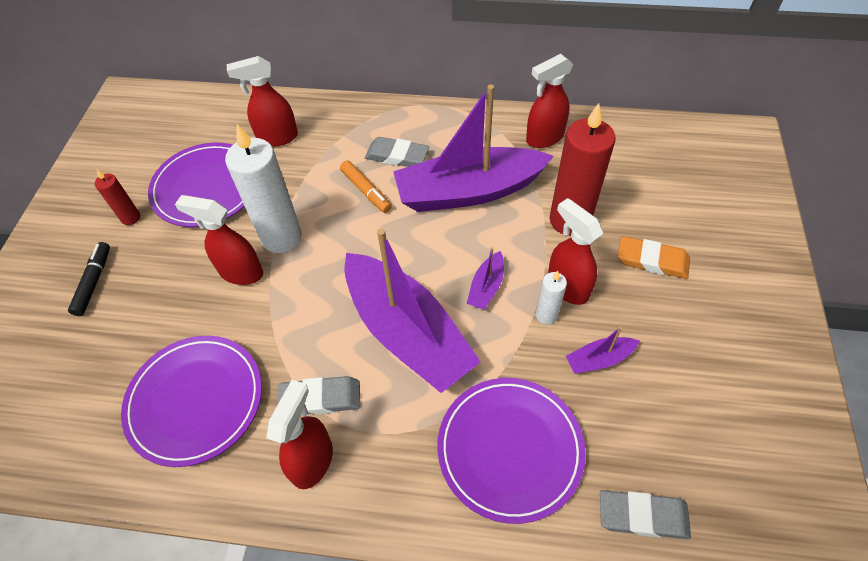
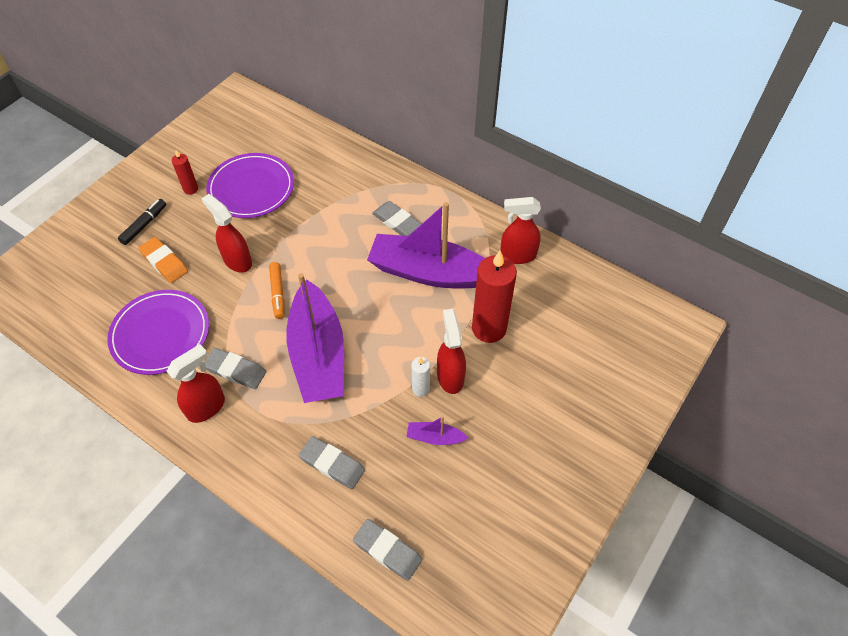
camera: 25 degrees right, 0 degrees up
white candle [225,124,302,253] -> none
red spray bottle [227,56,298,147] -> none
orange marker [340,160,392,213] -> orange marker moved to [269,262,284,319]
purple plate [437,378,586,524] -> grey eraser [299,436,365,489]
purple boat [467,247,504,310] -> none
orange eraser [618,236,690,279] -> orange eraser moved to [138,237,188,283]

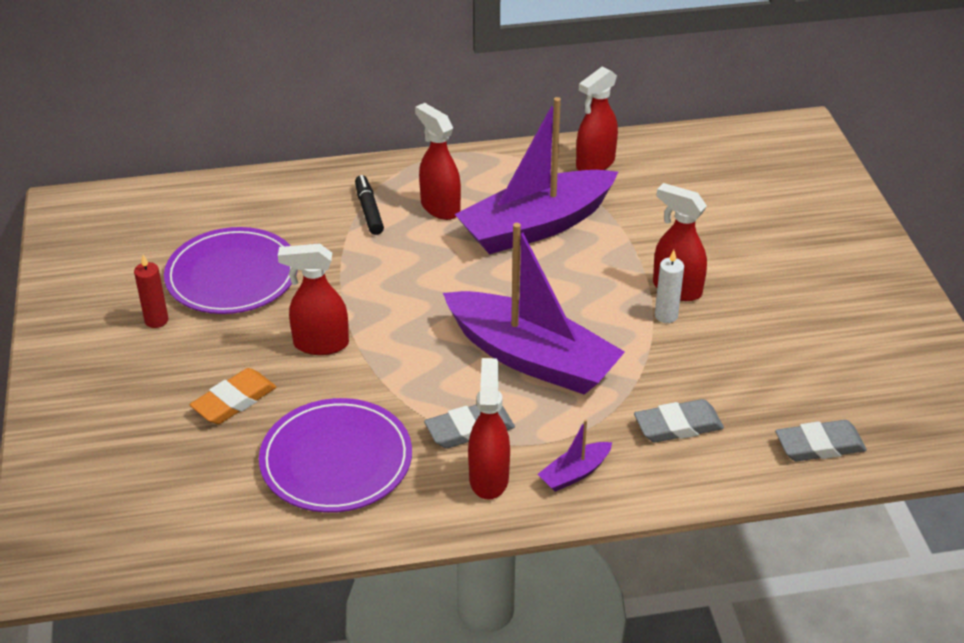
camera: 45 degrees left, 15 degrees down
black marker [118,199,166,245] -> black marker moved to [355,175,384,235]
orange eraser [138,237,188,283] -> orange eraser turned 45 degrees counterclockwise [190,368,276,424]
orange marker [269,262,284,319] -> none
grey eraser [372,201,421,236] -> red spray bottle [415,103,461,220]
purple boat [406,416,469,445] -> purple boat moved to [538,419,612,492]
red candle [472,251,517,343] -> none

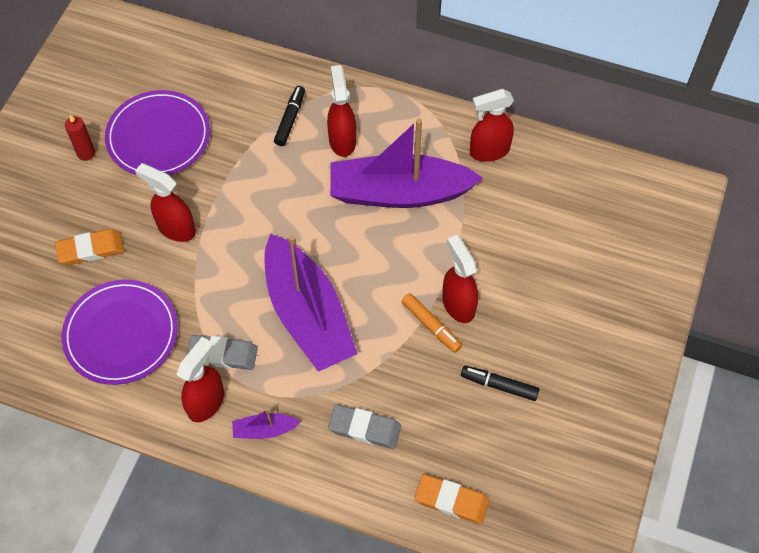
camera: 30 degrees right, 20 degrees up
white candle [655,250,684,323] -> orange marker [402,293,462,353]
grey eraser [775,420,867,461] -> orange eraser [415,474,489,525]
none -> black marker [461,366,540,401]

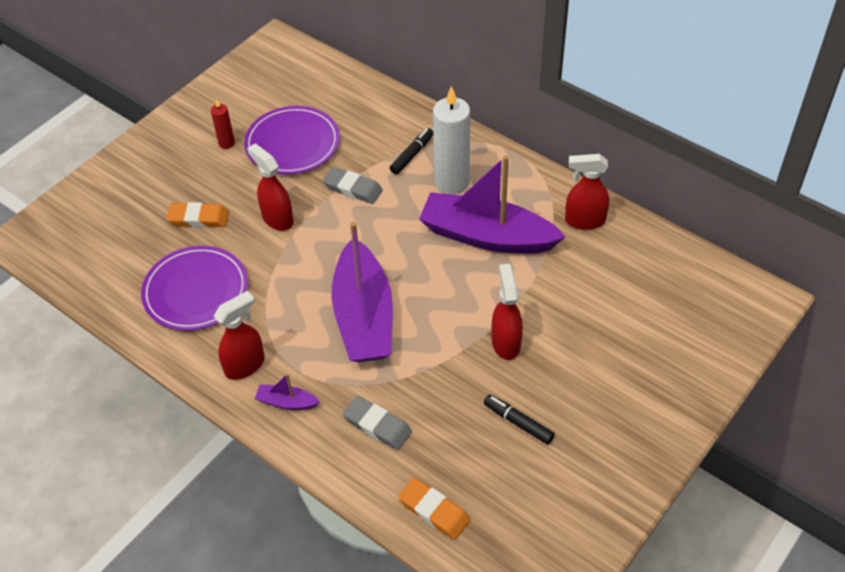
camera: 20 degrees right, 10 degrees down
grey eraser [186,335,258,370] -> grey eraser moved to [323,167,383,204]
red spray bottle [327,65,356,157] -> white candle [433,86,470,194]
orange marker [402,293,462,353] -> none

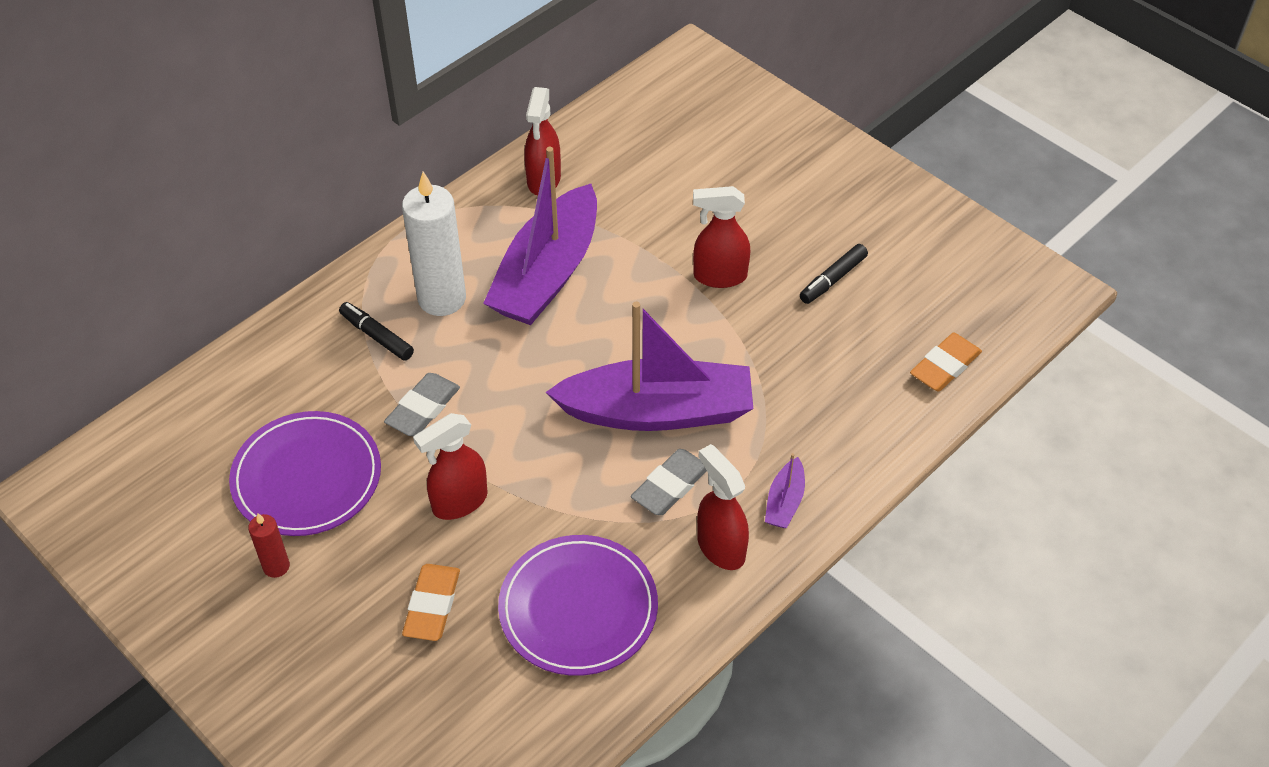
camera: 85 degrees left, 0 degrees up
grey eraser [343,396,412,450] -> grey eraser moved to [631,449,707,515]

